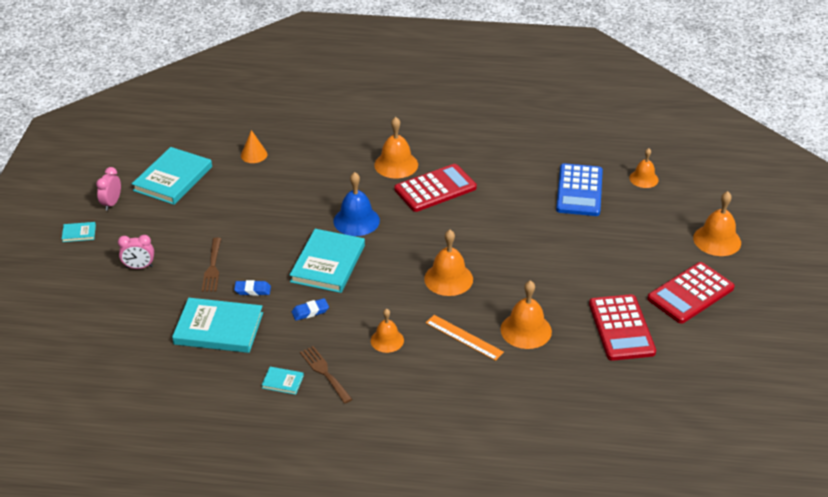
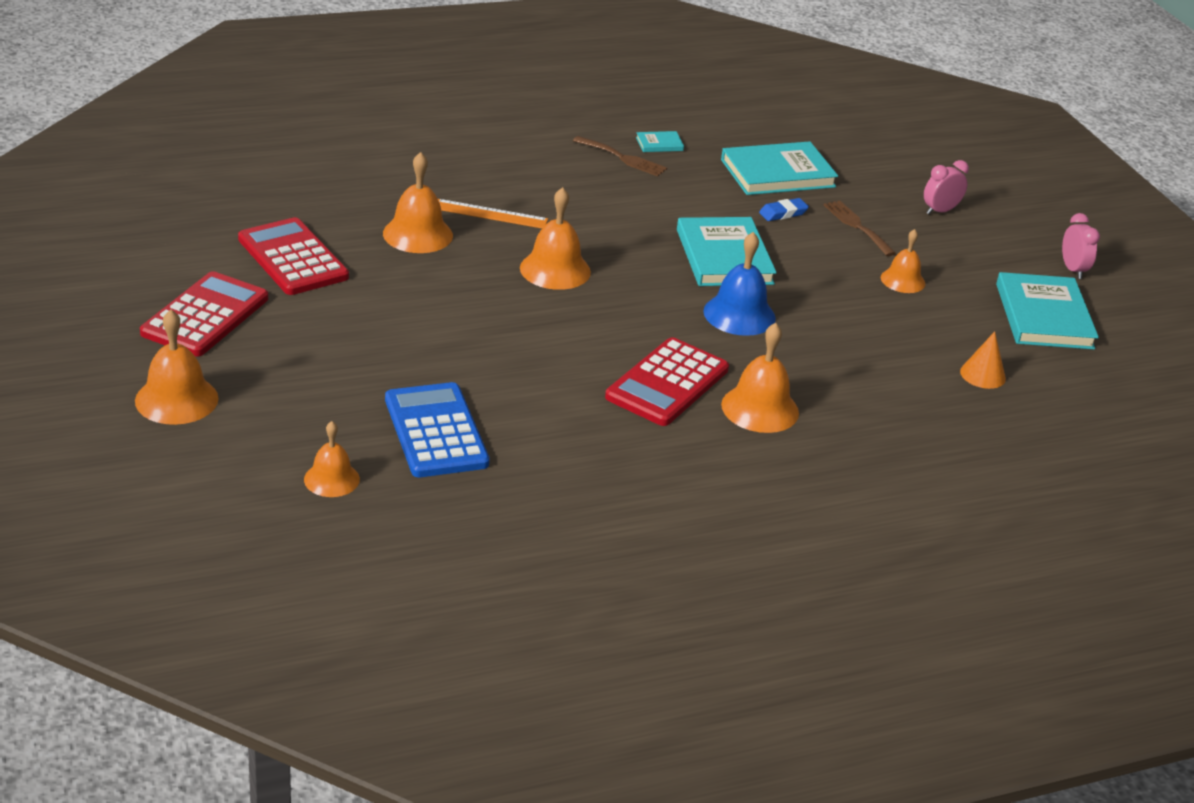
camera: 150 degrees right, 5 degrees down
turquoise book [62,222,96,242] -> none
blue eraser [292,298,329,321] -> none
orange bell [371,309,404,353] -> orange bell moved to [881,229,925,293]

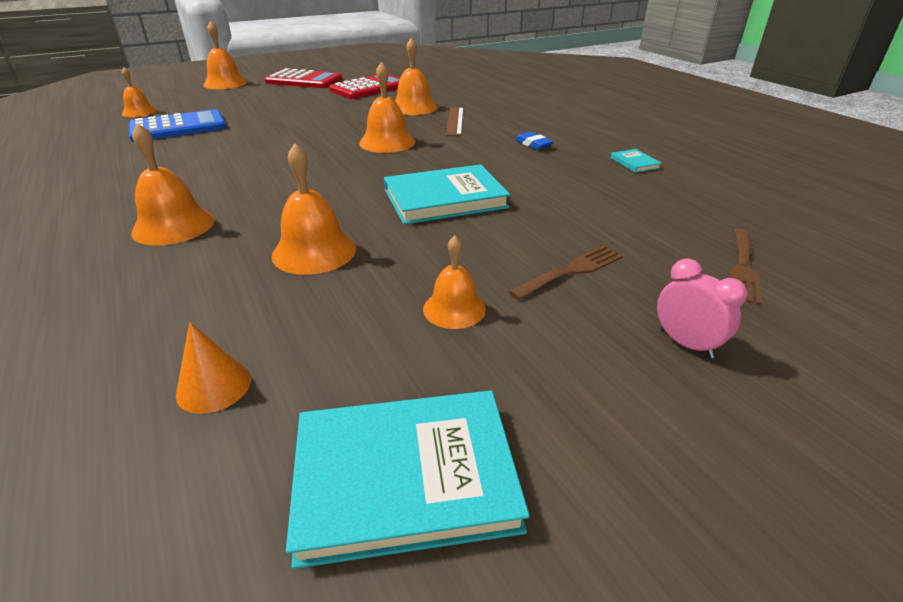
camera: 85 degrees right, 0 degrees up
orange ruler [438,199,548,229] -> brown ruler [446,107,464,136]
brown fork [573,136,667,177] -> brown fork moved to [729,229,761,305]
red calculator [605,337,729,426] -> none
blue bell [703,232,776,336] -> none
turquoise book [721,141,838,195] -> none
blue eraser [759,198,809,221] -> blue eraser moved to [515,132,554,150]
pink clock [1062,213,1100,279] -> none
none -> orange bell [272,143,356,275]

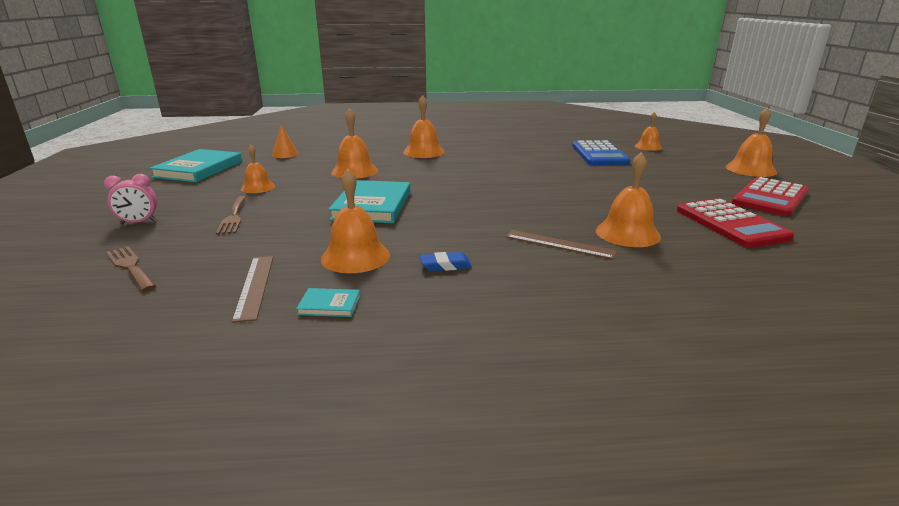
camera: 115 degrees right, 10 degrees down
orange bell [359,62,415,153] -> orange bell moved to [321,169,390,273]
none -> brown ruler [232,256,273,323]

